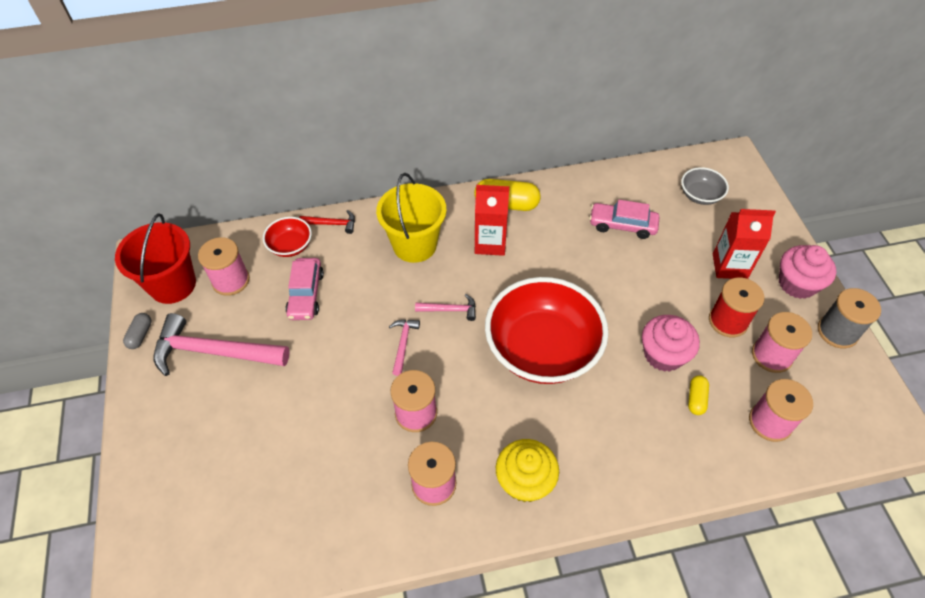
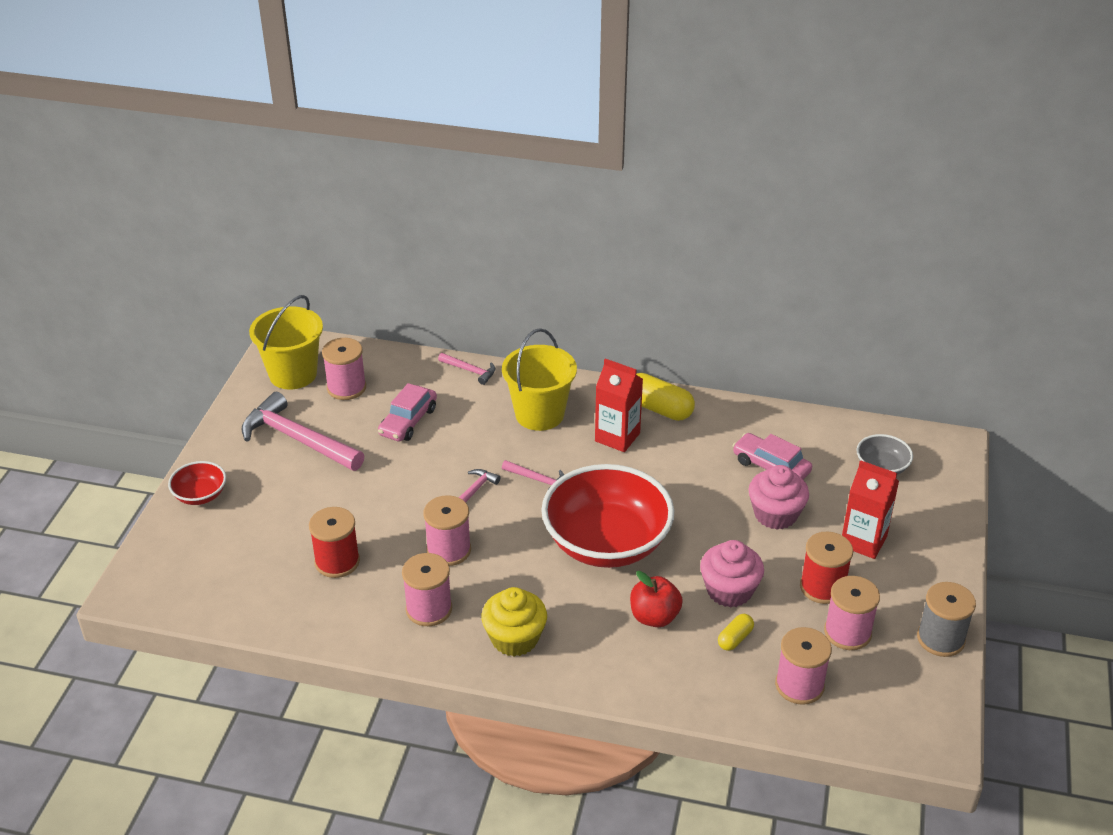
camera: 25 degrees right, 15 degrees down
red bucket [115,213,196,304] -> yellow bucket [249,295,323,389]
grey capsule [123,313,152,349] -> none
red bowl [263,217,312,257] -> red bowl moved to [168,461,226,505]
red hammer [299,210,355,234] -> pink hammer [438,353,496,385]
pink cupcake [779,245,836,299] -> pink cupcake moved to [748,465,809,530]
none -> red spool [309,507,360,578]
none -> red apple [630,571,683,627]

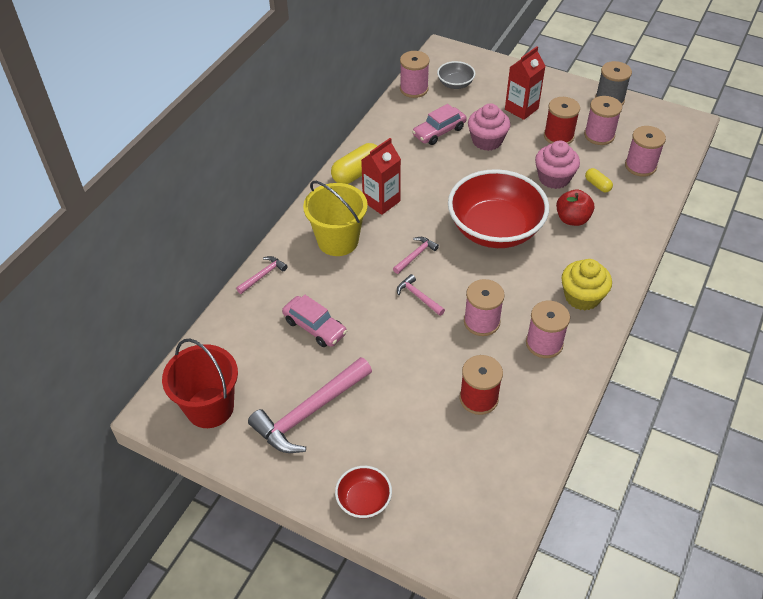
camera: 75 degrees left, 10 degrees up
yellow bucket [249,295,323,389] -> red bucket [162,338,238,428]
pink spool [322,338,366,400] -> pink spool moved to [400,51,430,98]

